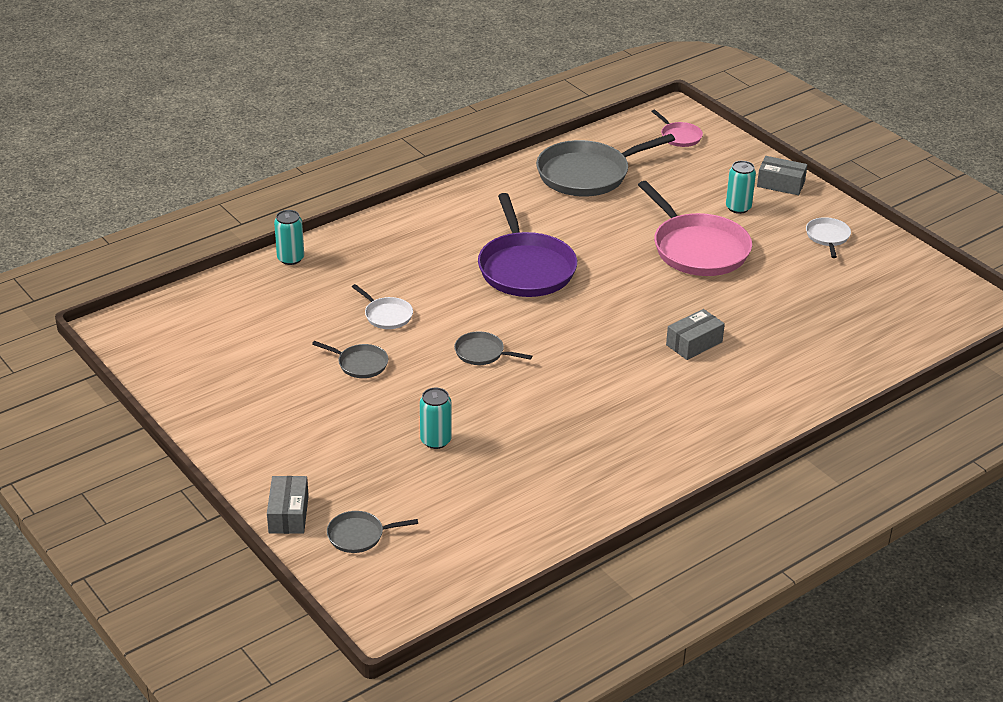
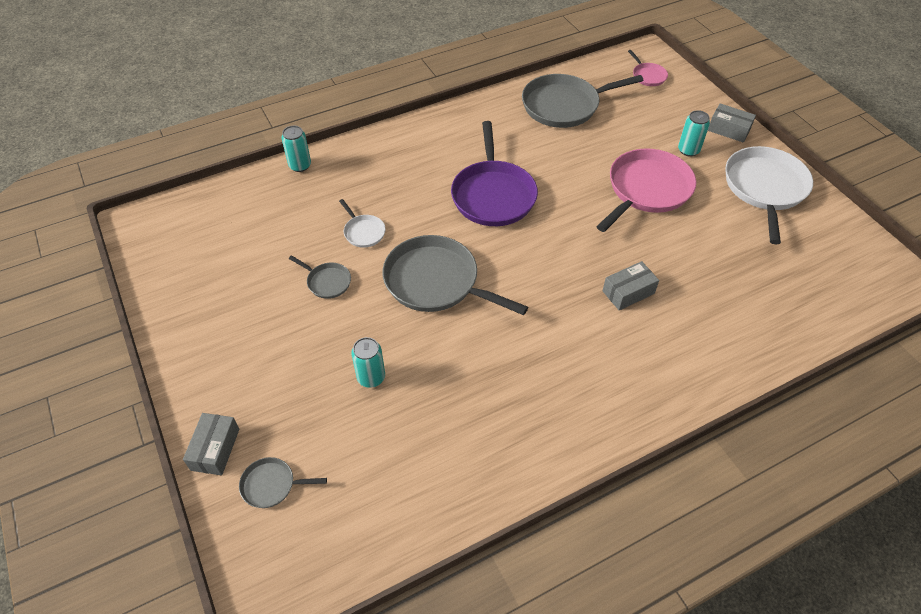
camera: 10 degrees right, 15 degrees up
grey pan [454,331,532,365] -> grey pan [382,235,528,315], size x2.14
pink pan [638,181,752,276] -> pink pan turned 120 degrees counterclockwise [596,148,696,232]
white pan [806,217,851,258] -> white pan [725,146,813,244], size x2.14

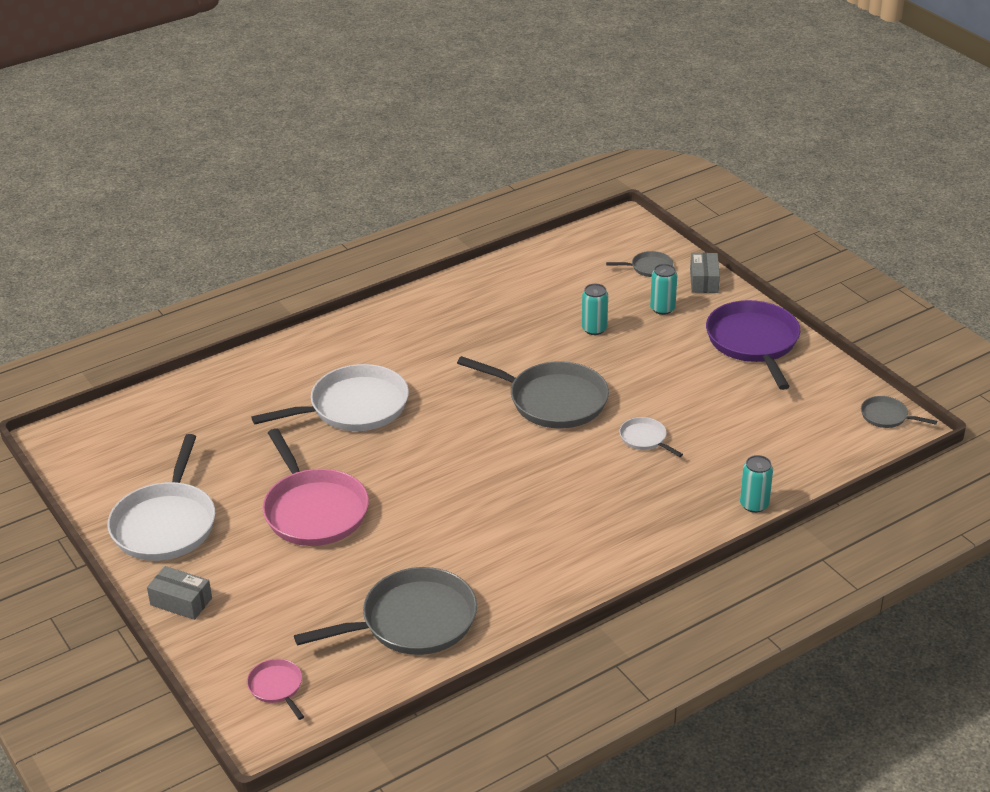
camera: 175 degrees right, 15 degrees down
grey pan [289,255,351,299] -> grey pan moved to [861,396,937,428]
purple pan [451,121,538,226] -> purple pan moved to [706,300,800,390]
pink pan [596,148,696,232] -> pink pan turned 60 degrees counterclockwise [262,428,369,546]
grey box [602,261,659,311] -> white pan [251,364,409,431]
turquoise can [678,110,710,156] -> turquoise can moved to [650,264,677,315]

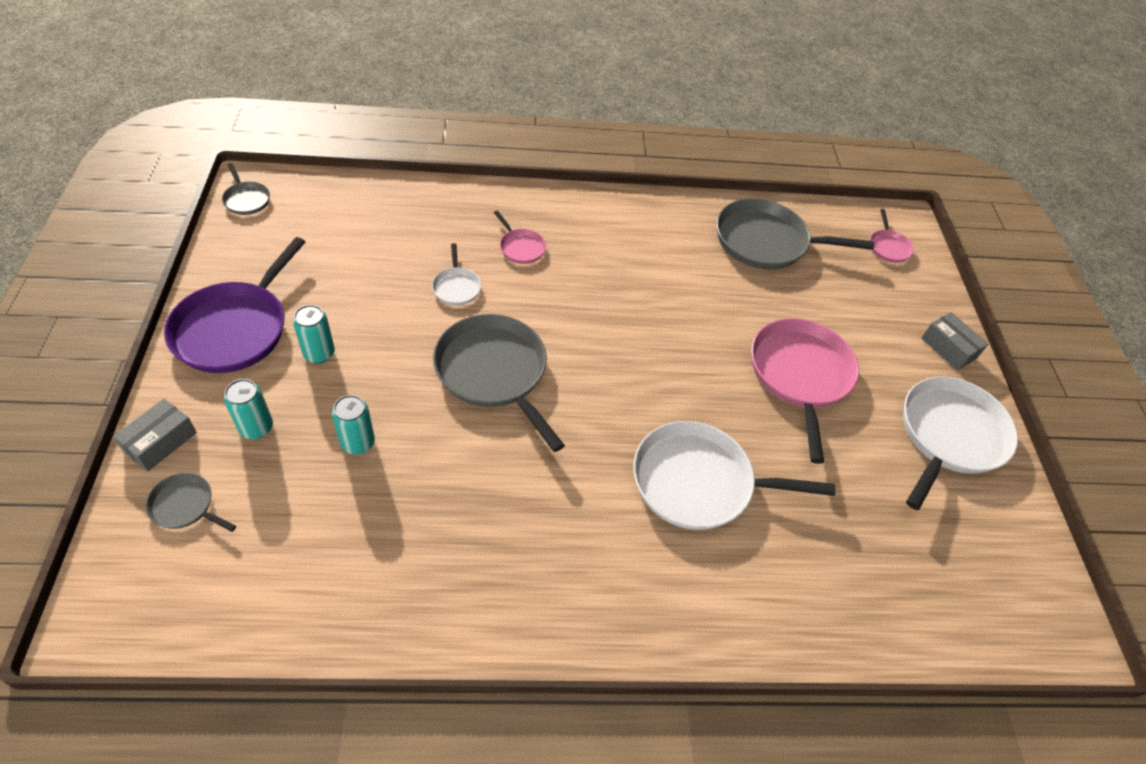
camera: 155 degrees left, 15 degrees up
turquoise can [740,455,773,513] -> turquoise can moved to [293,305,335,363]
none -> pink pan [494,211,546,264]

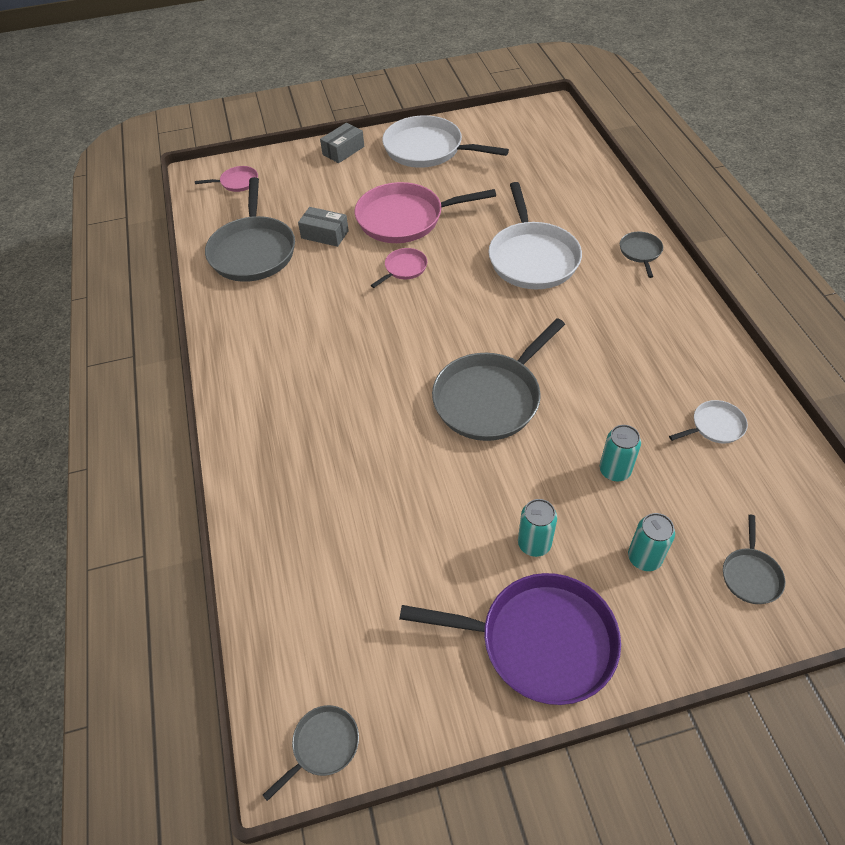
camera: 95 degrees left, 0 degrees up
grey box [113,399,197,471] -> grey box moved to [298,207,349,247]
white pan [432,243,481,305] -> white pan moved to [669,400,748,443]
pink pan [494,211,546,264] -> pink pan moved to [371,248,427,288]
none -> grey pan [620,232,663,278]

